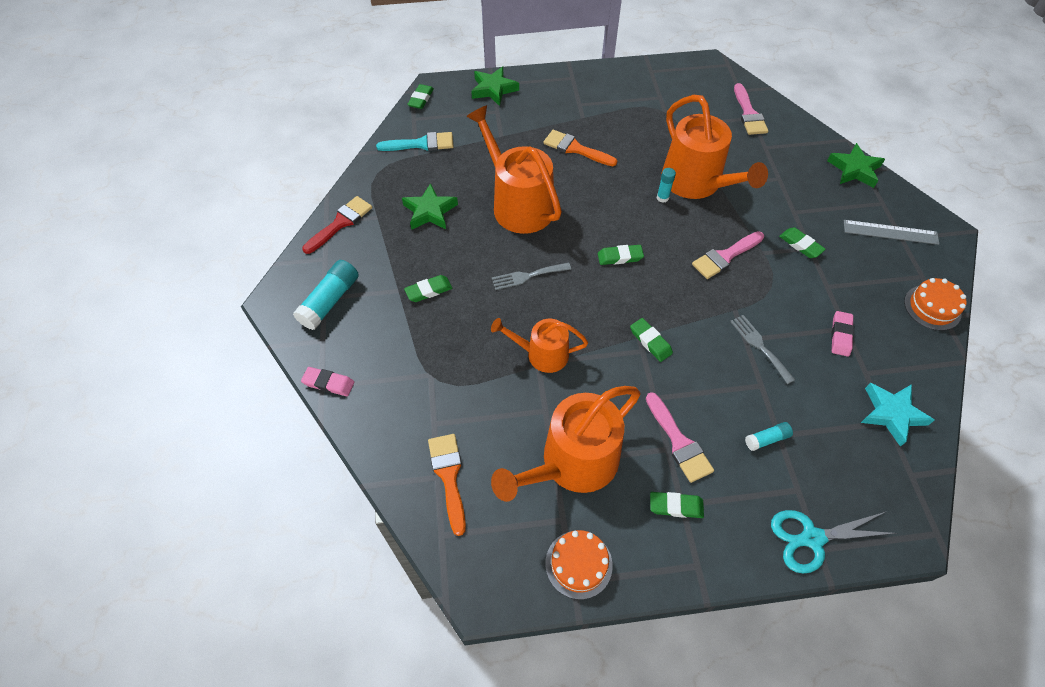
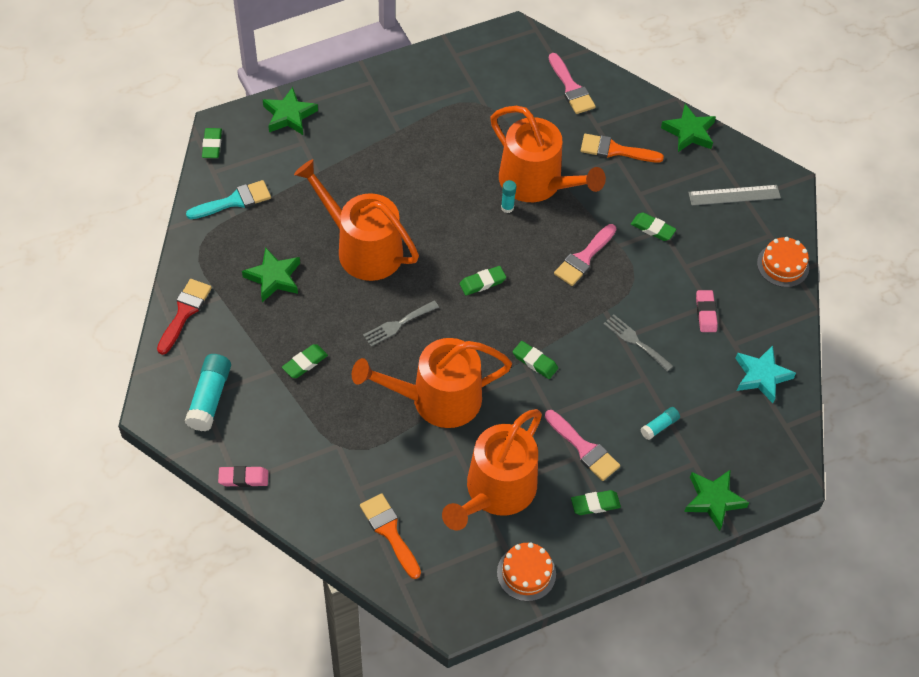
camera: 20 degrees left, 0 degrees up
orange watering can [491,318,588,373] -> orange watering can [352,338,512,428], size x1.72
orange brush [543,130,617,166] -> orange brush moved to [581,134,664,163]
turquoise scissors [771,510,897,574] -> green star [684,469,750,531]

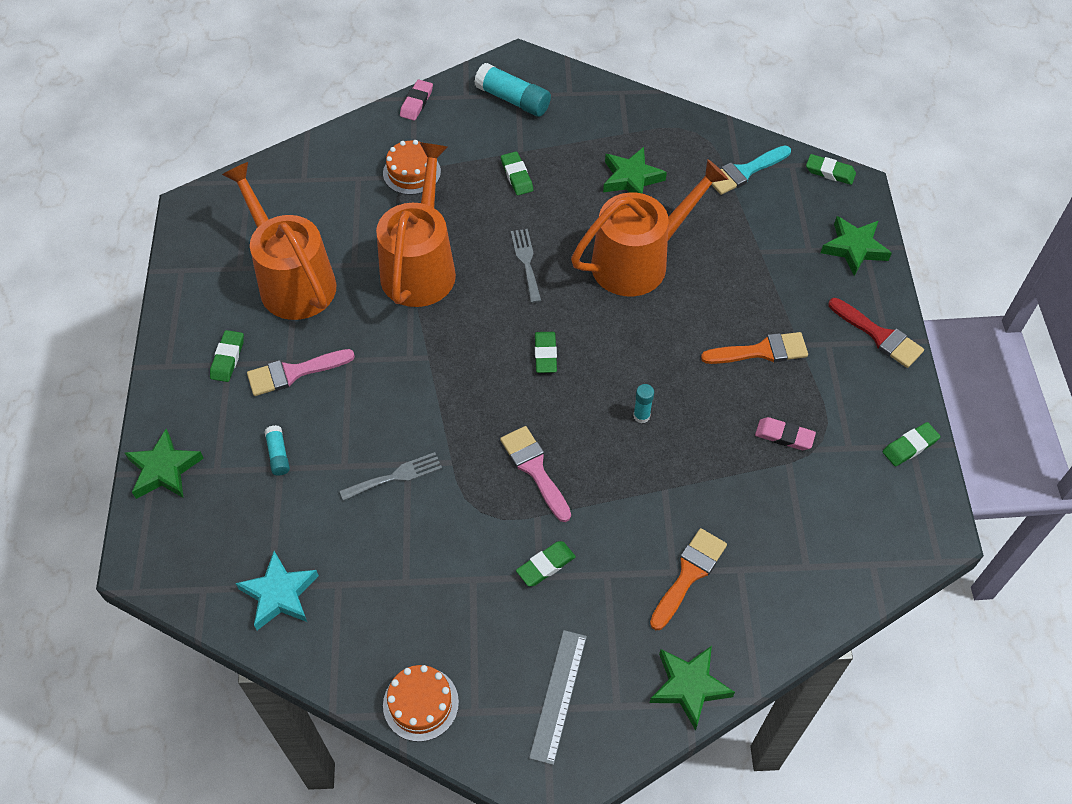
camera: 115 degrees right, 0 degrees up
red brush [157,279,212,355] -> red brush moved to [828,298,924,368]
turquoise brush [186,180,271,219] -> turquoise brush turned 60 degrees clockwise [711,145,791,195]
orange brush [360,493,421,579] -> orange brush moved to [701,332,808,364]
orange watering can [490,106,606,202] -> none
orange cake [497,543,556,601] -> orange cake moved to [383,140,441,195]
green eraser [513,341,558,379] -> green eraser moved to [882,422,940,466]
pink brush [549,53,596,114] -> none
pink eraser [696,290,718,332] -> pink eraser moved to [755,417,816,450]

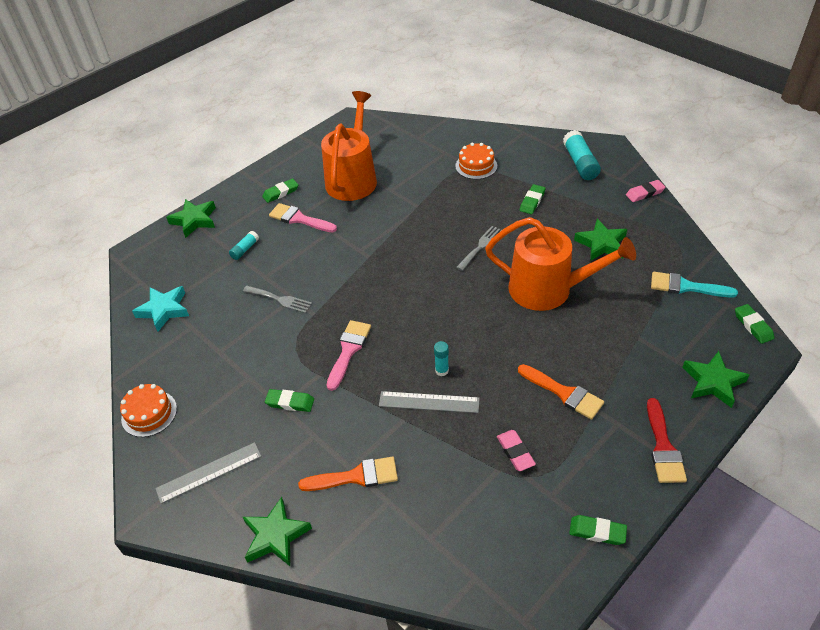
camera: 50 degrees right, 10 degrees down
orange watering can [376,143,456,307] -> none
pink eraser [400,80,433,121] -> pink eraser moved to [626,180,666,202]
green eraser [535,332,557,373] -> none
none -> grey ruler [379,391,480,413]

